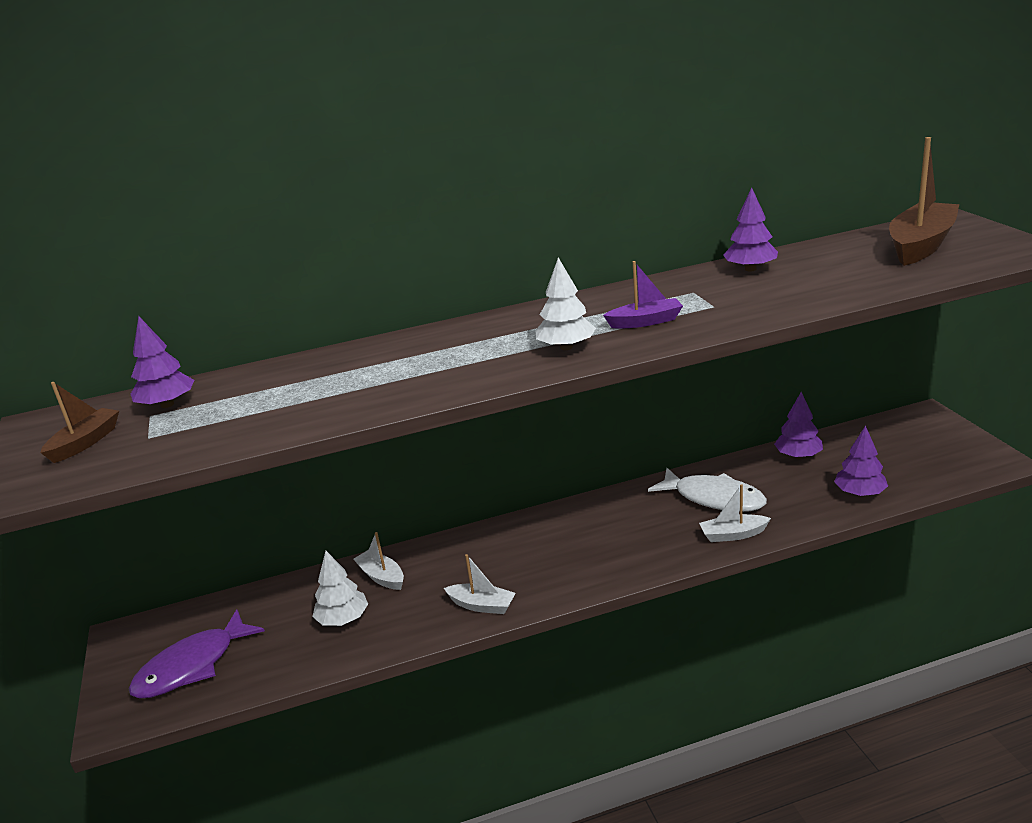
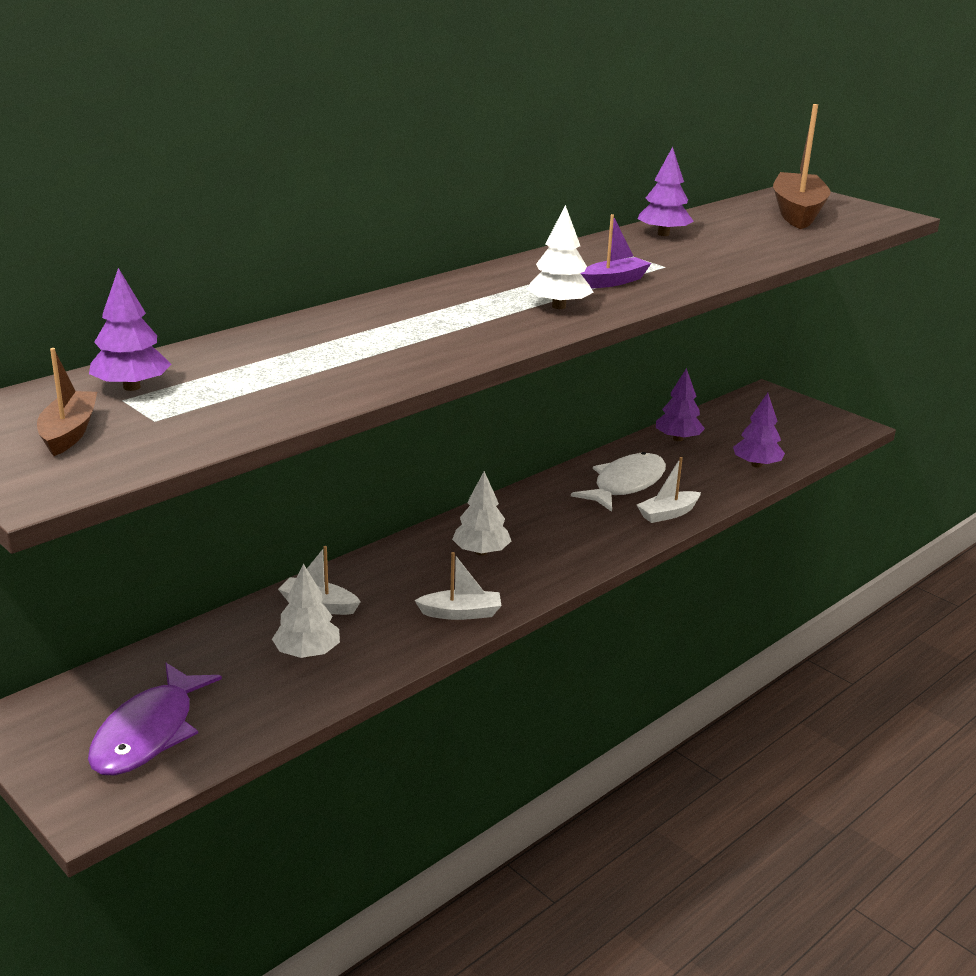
camera: 30 degrees left, 0 degrees up
white fish [648,468,767,512] -> white fish turned 60 degrees counterclockwise [571,452,666,512]
none -> white tree [452,471,511,555]

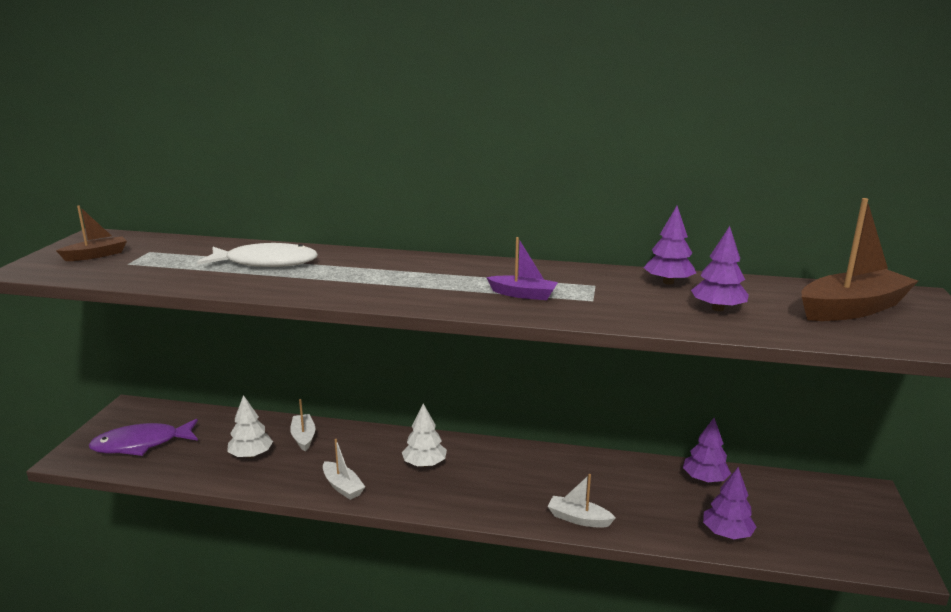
camera: 55 degrees right, 5 degrees down
purple tree [89,268,171,391] -> purple tree moved to [691,226,749,311]
white tree [527,205,593,309] -> none
white fish [571,452,666,512] -> white fish moved to [197,243,318,267]

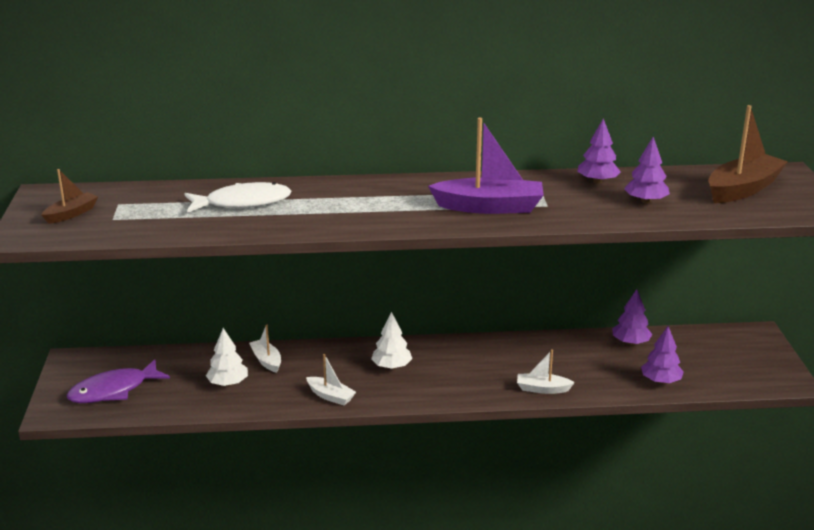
camera: 15 degrees left, 5 degrees up
purple boat [486,237,558,300] -> purple boat [428,118,544,214], size x1.87

